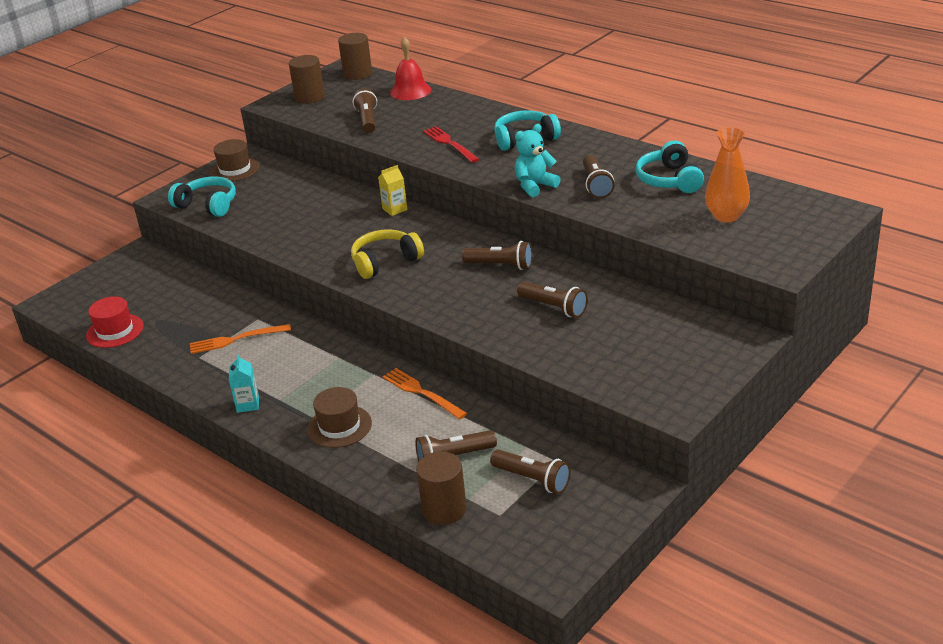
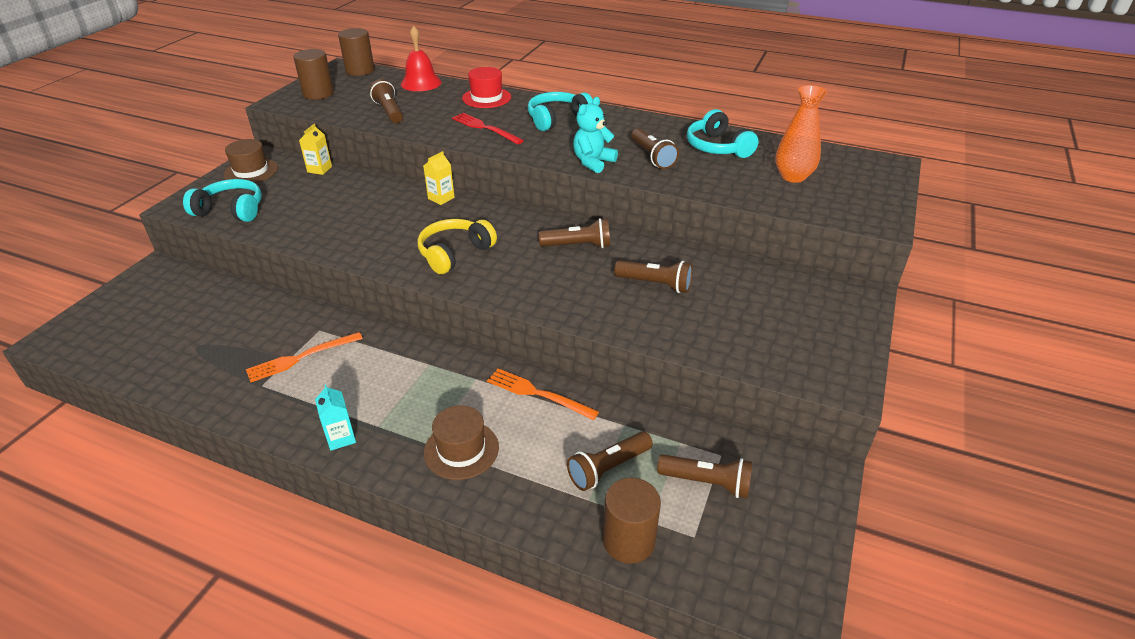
camera: 20 degrees left, 5 degrees up
red hat [86,296,144,348] -> red hat moved to [462,67,511,108]
none -> yellow carton [299,124,332,175]

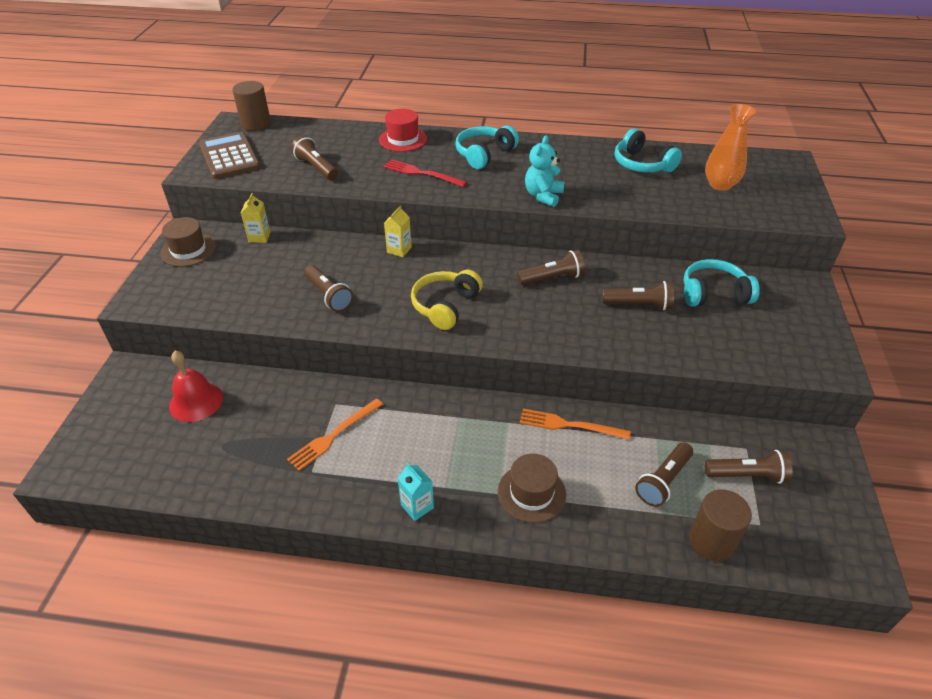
camera: 15 degrees left, 5 degrees up
turquoise headphones [183,179,262,222] -> turquoise headphones moved to [683,259,760,307]
brown cylinder [293,49,334,100] -> brown calculator [199,132,261,179]
red bell [401,26,441,91] -> red bell moved to [169,351,223,422]
brown flashlight [631,128,679,169] -> brown flashlight moved to [304,265,353,312]

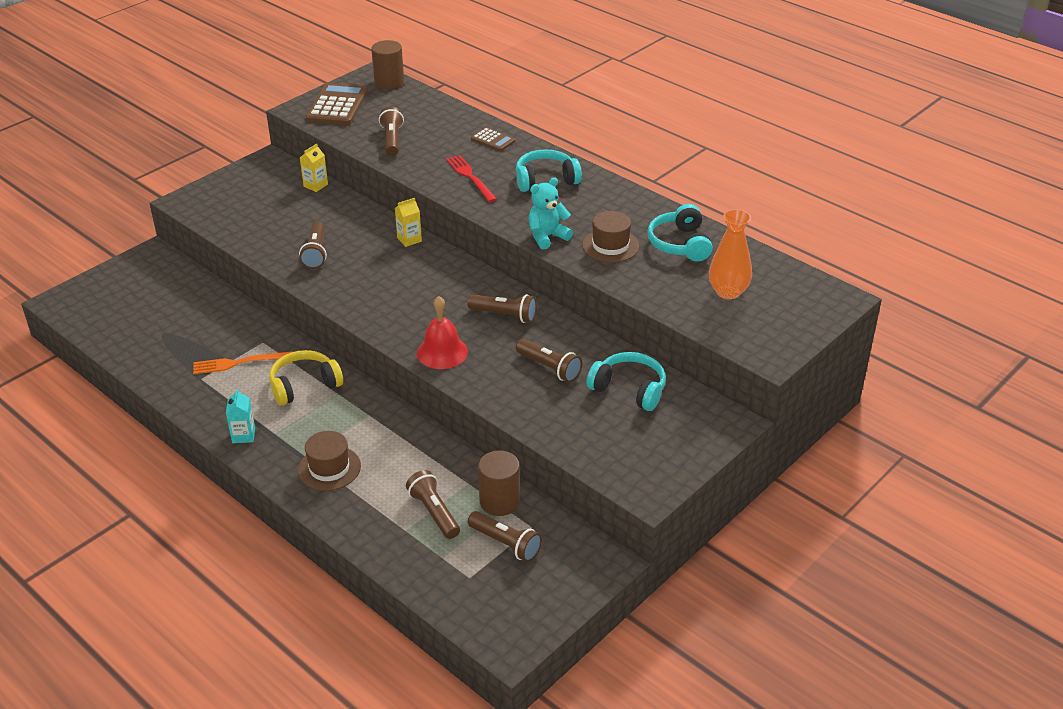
camera: 35 degrees right, 5 degrees down
brown hat [161,217,216,267] -> brown hat moved to [582,211,639,263]
red bell [169,351,223,422] -> red bell moved to [417,296,468,369]
red hat [379,109,427,152] -> brown calculator [471,127,515,151]
yellow headphones [411,270,483,330] -> yellow headphones moved to [269,350,343,406]
orange fork [520,409,631,440] -> none
brown flashlight [635,442,693,507] -> brown flashlight turned 75 degrees clockwise [406,470,460,539]
brown cylinder [689,489,752,561] -> brown cylinder moved to [478,450,520,516]

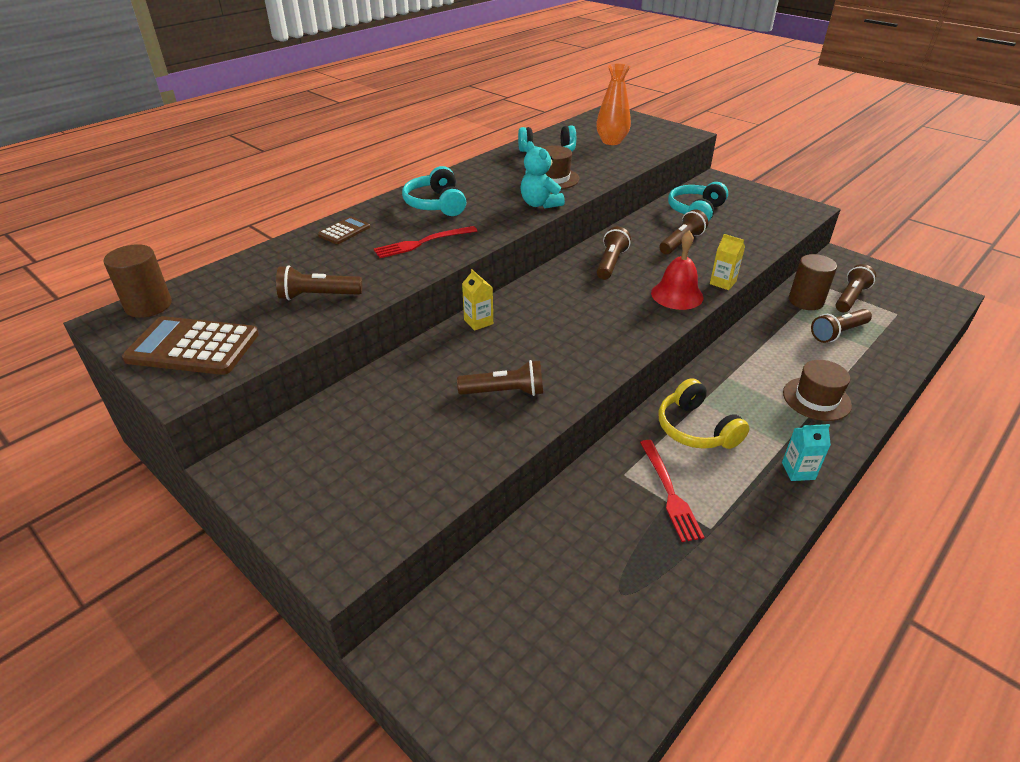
camera: 90 degrees left, 0 degrees up
orange fork [193,351,294,374] -> red fork [640,440,704,542]
yellow carton [299,144,328,192] -> yellow carton moved to [710,234,745,290]

